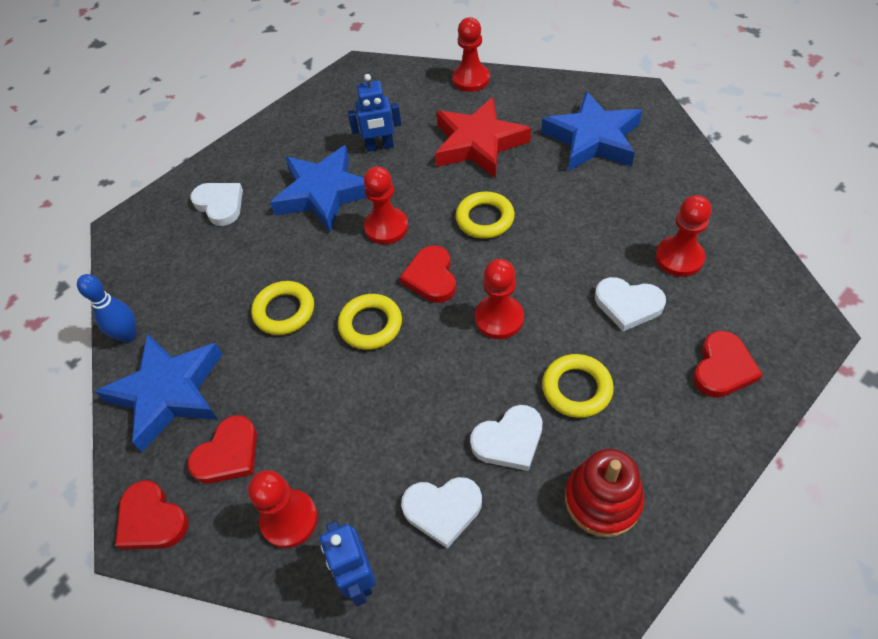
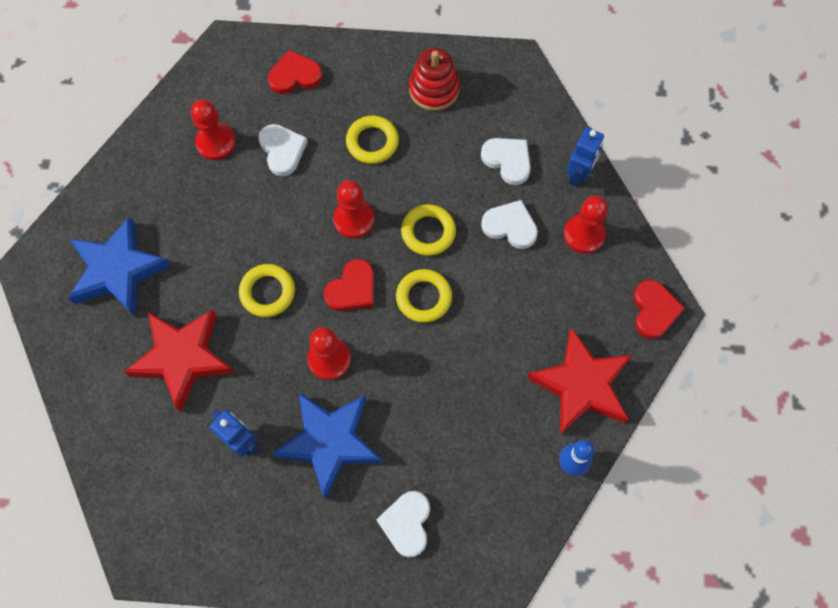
camera: 135 degrees left, 15 degrees up
blue star [95,334,223,452] -> red star [527,328,632,435]
red heart [187,415,257,484] -> none
yellow ring [251,281,314,335] -> yellow ring moved to [401,204,456,256]
red pawn [452,17,490,92] -> none
white heart [470,405,543,471] -> white heart moved to [481,200,538,249]

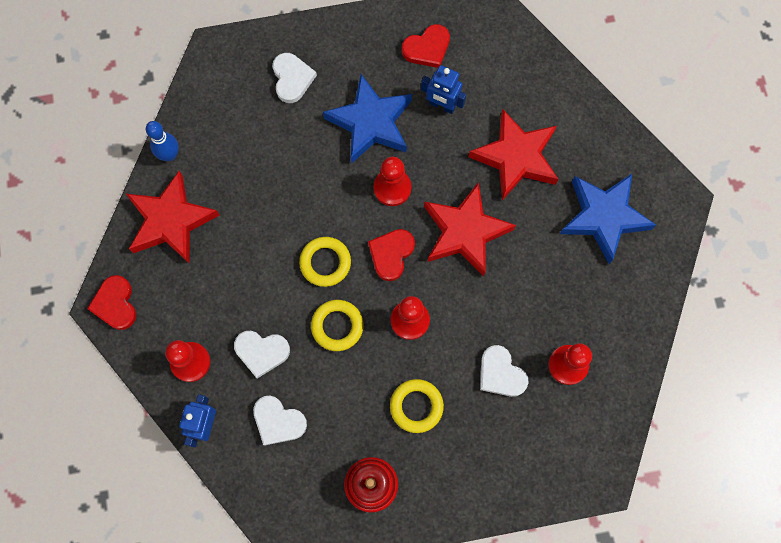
camera: 165 degrees right, 5 degrees up
yellow ring [239,264,295,317] -> red star [424,182,516,276]
red heart [268,50,322,94] -> red heart moved to [402,24,450,68]

